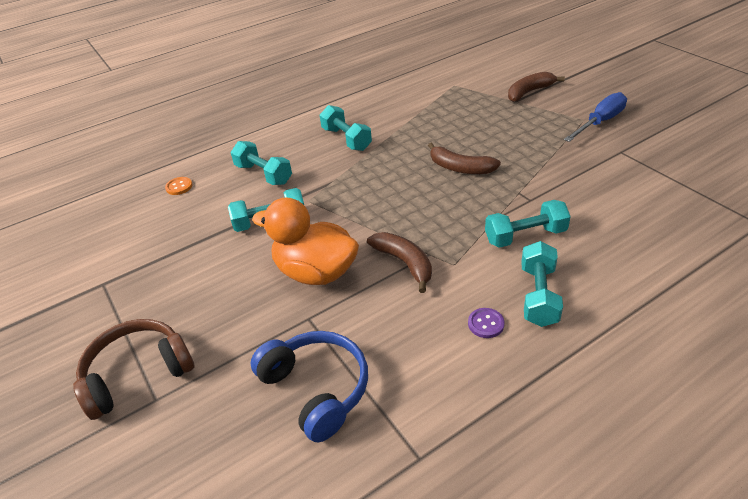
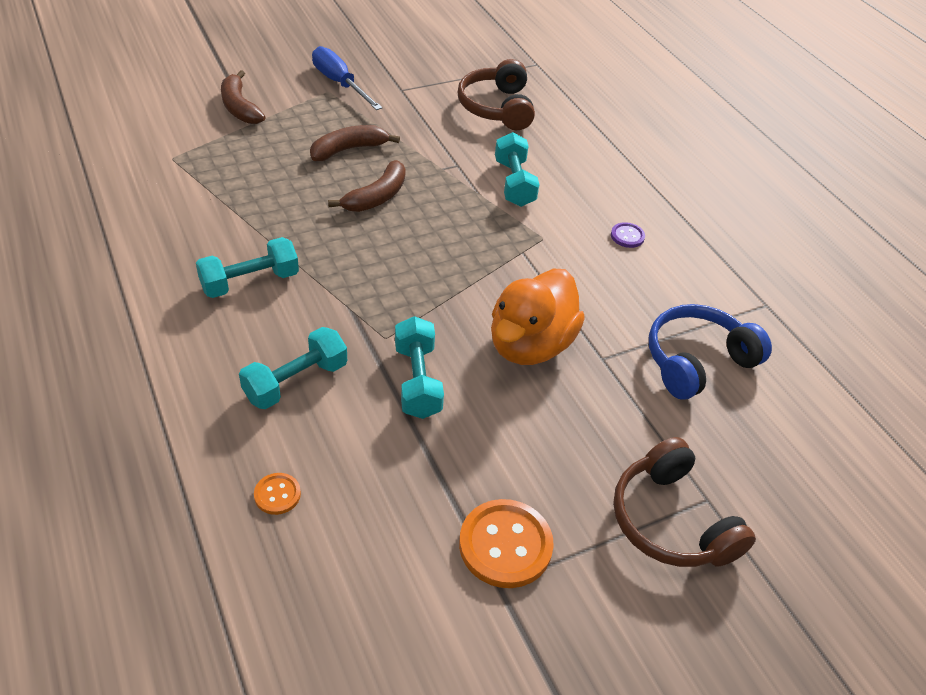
camera: 90 degrees left, 5 degrees up
brown banana [367,232,432,293] -> brown banana moved to [310,125,400,161]
turquoise dumbbell [521,241,563,327] -> none
none -> brown headphones [458,59,535,130]
none -> orange button [459,499,554,588]

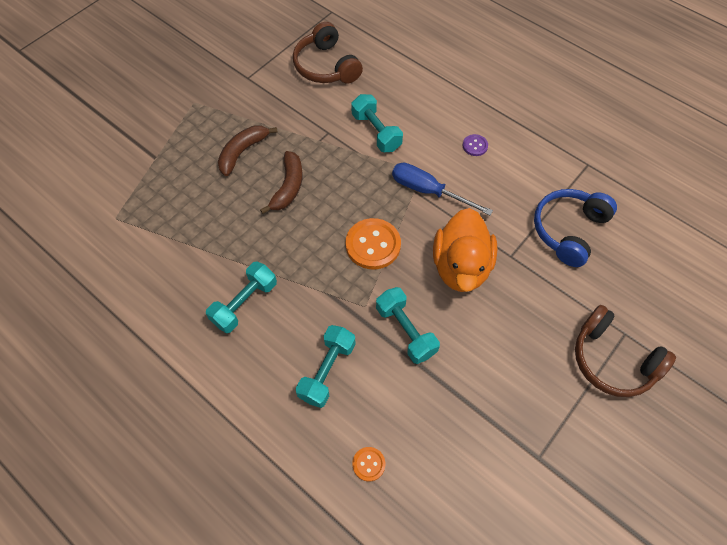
camera: 20 degrees left, 15 degrees up
brown banana [221,70,265,124] -> none
blue screwdriver [312,46,382,110] -> blue screwdriver moved to [392,163,493,216]
orange button [459,499,554,588] -> orange button moved to [346,218,401,269]

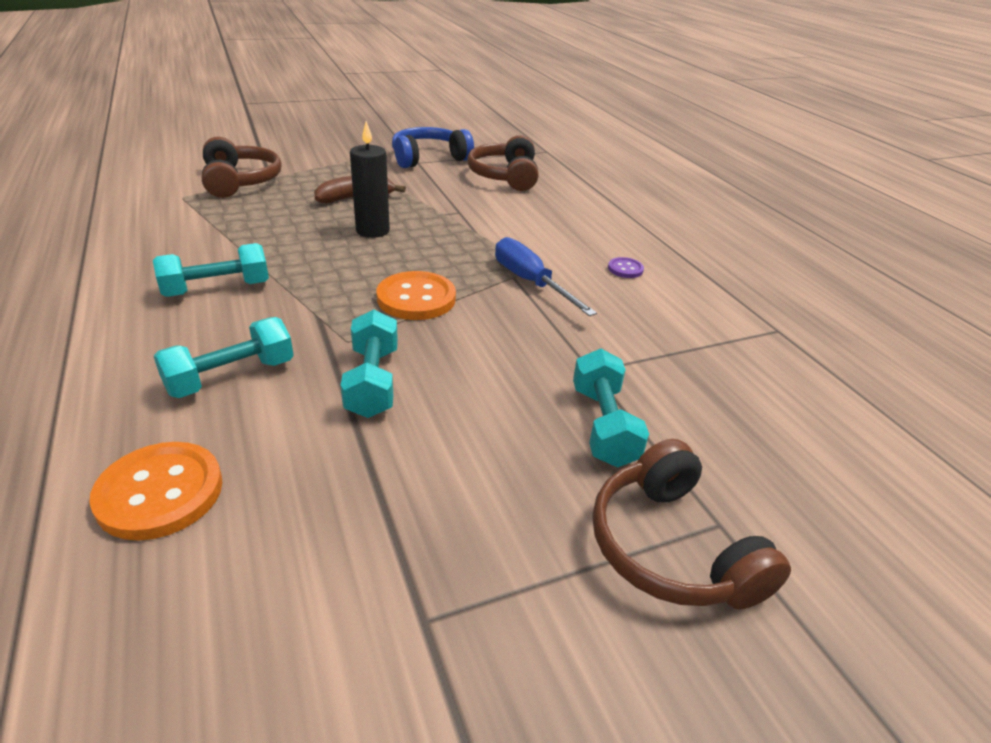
camera: 25 degrees right, 25 degrees down
brown banana [260,151,303,214] -> black candle [350,121,390,238]
turquoise dumbbell [351,94,403,152] -> turquoise dumbbell moved to [573,349,649,468]
orange button [352,447,385,482] -> orange button [89,442,223,541], size x2.00
orange duck [433,208,497,292] -> none
blue headphones [534,189,617,267] -> blue headphones moved to [392,127,474,168]
none -> brown headphones [202,137,281,198]

